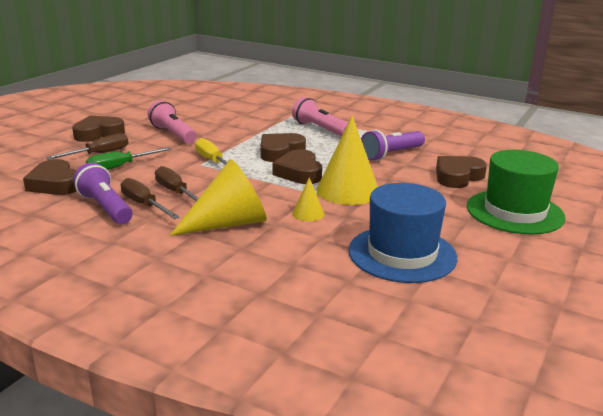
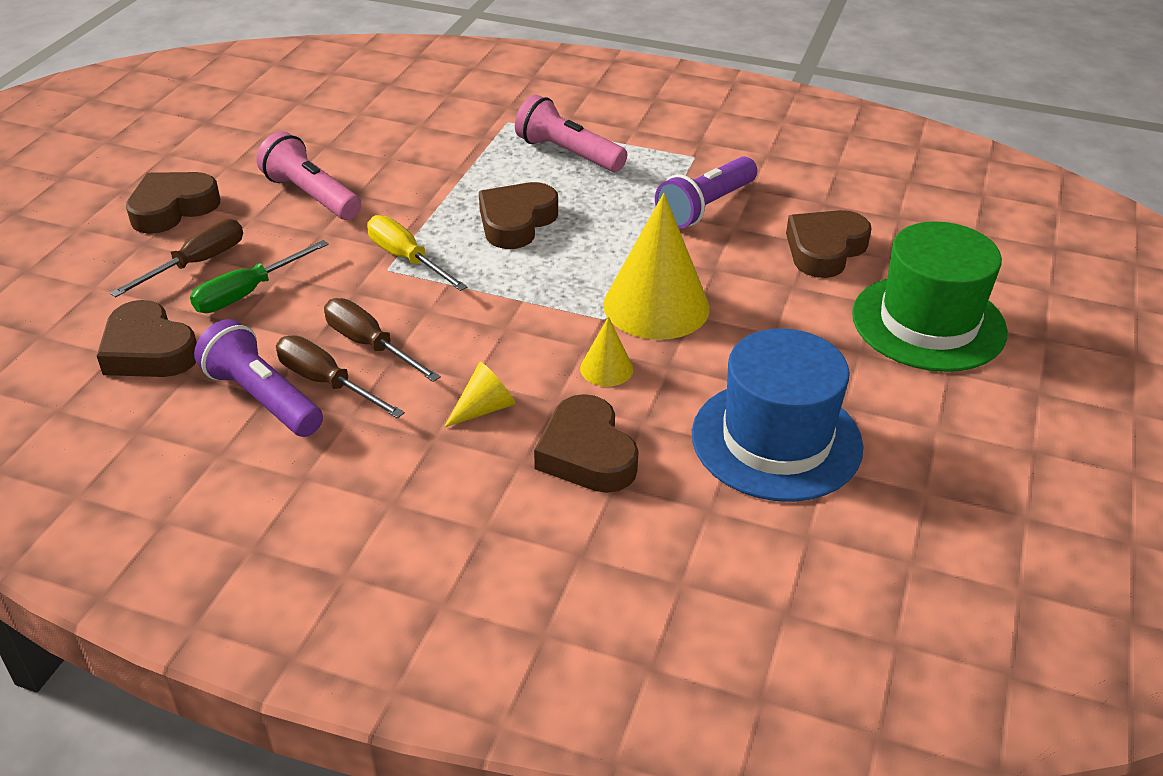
camera: 10 degrees left, 15 degrees up
yellow cone [170,159,267,236] -> yellow cone [444,362,516,428], size x0.47
brown heart [272,149,322,184] -> brown heart moved to [534,394,639,493]

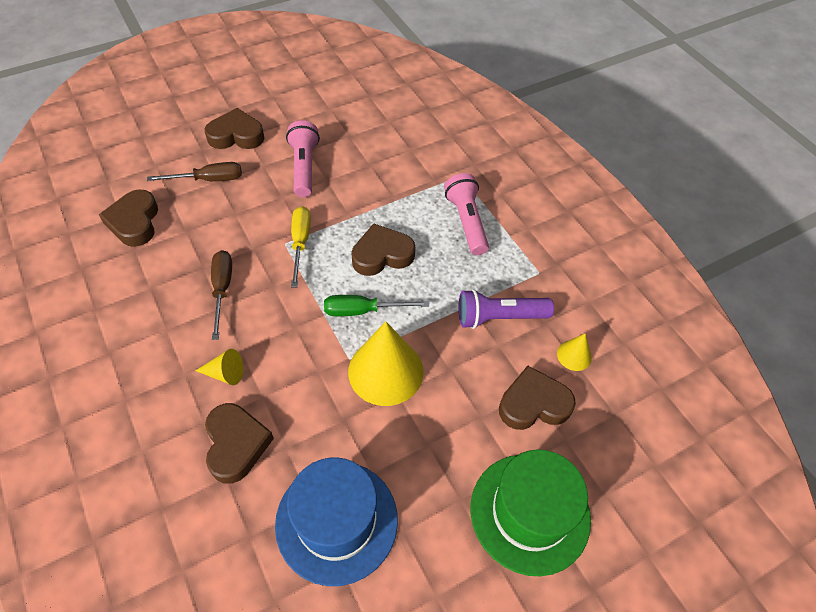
camera: 40 degrees right, 15 degrees up
green screwdriver [190,240,329,313] -> green screwdriver moved to [324,295,429,316]
purple flashlight [194,319,323,437] -> none
brown screwdriver [276,335,405,418] -> none
brown heart [534,394,639,493] -> brown heart turned 150 degrees clockwise [205,403,274,484]
yellow cone [580,317,633,386] -> yellow cone moved to [557,333,592,371]

